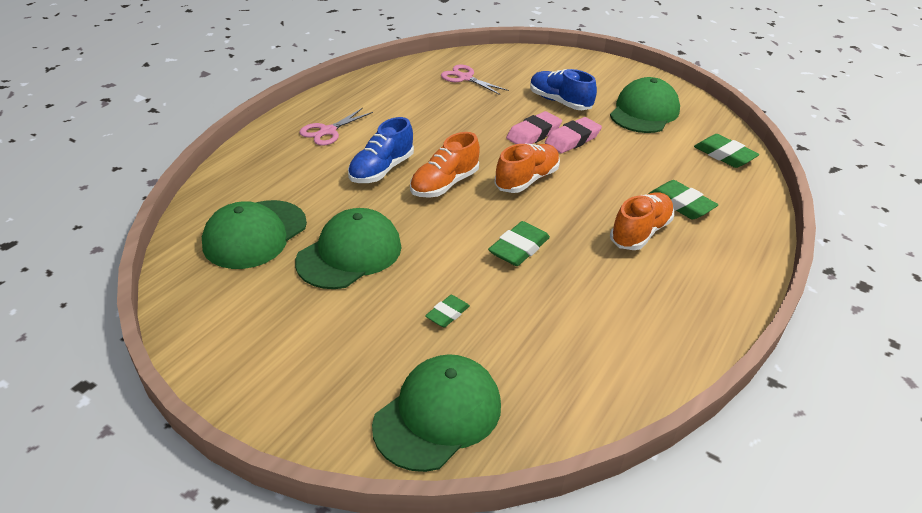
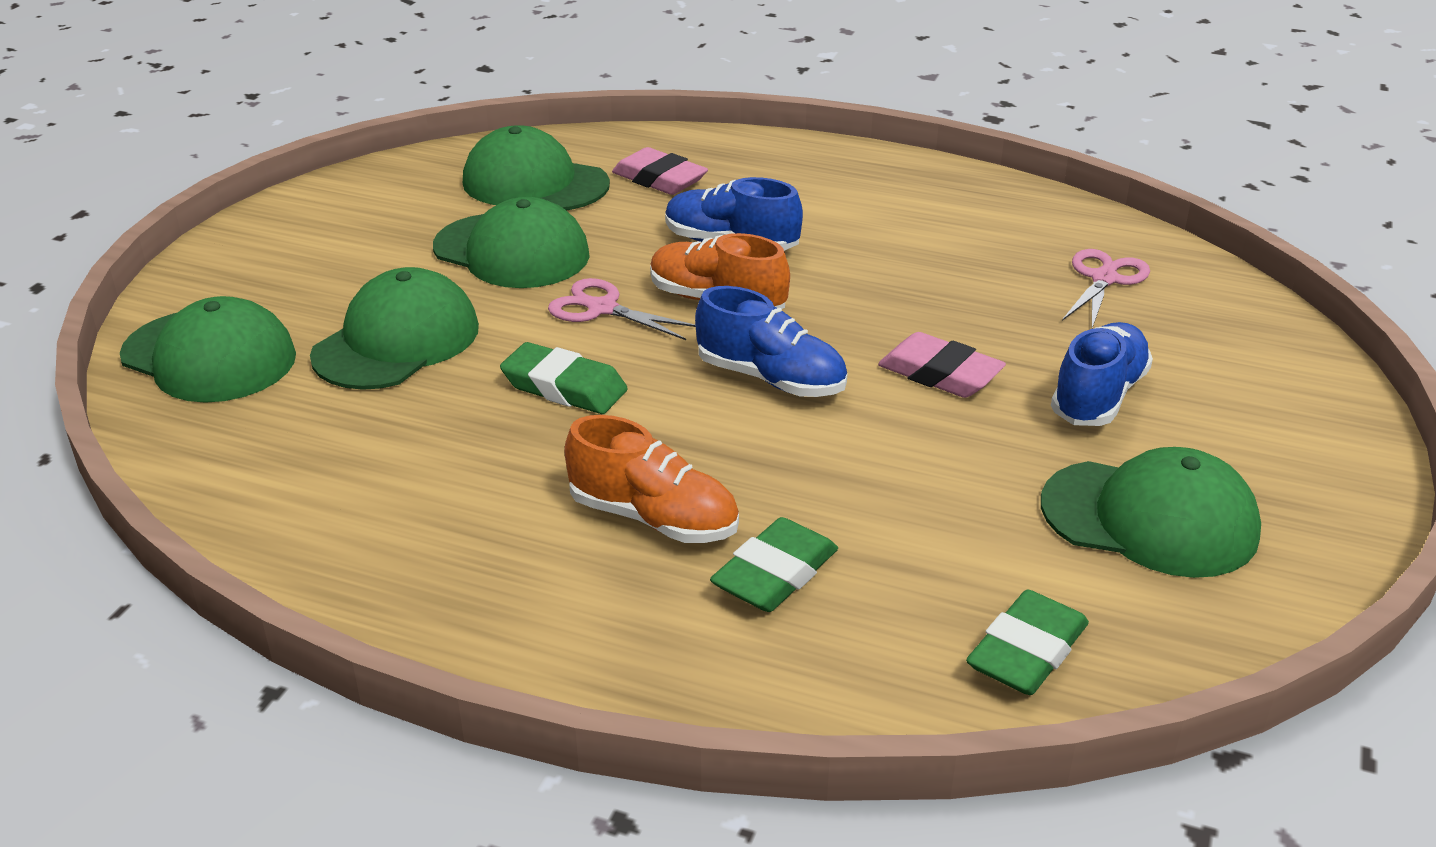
camera: 80 degrees right, 5 degrees down
pink scissors [299,108,373,146] -> pink scissors moved to [548,278,696,340]
green eraser [425,295,470,327] -> green cap [310,267,479,390]
orange shoe [494,144,560,193] -> blue shoe [695,286,847,397]
pink eraser [545,117,602,153] -> pink eraser moved to [612,147,708,195]

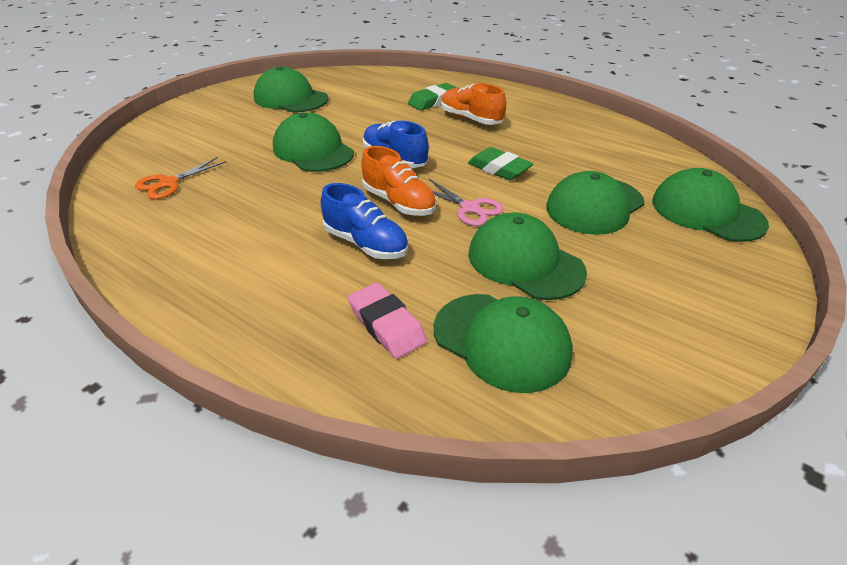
camera: 165 degrees left, 5 degrees up
pink eraser [878,332,1006,398] -> green cap [273,112,354,172]
green eraser [966,590,1089,695] -> none
blue shoe [1051,322,1153,426] -> none
pink scissors [1062,249,1150,328] -> orange scissors [135,157,226,199]

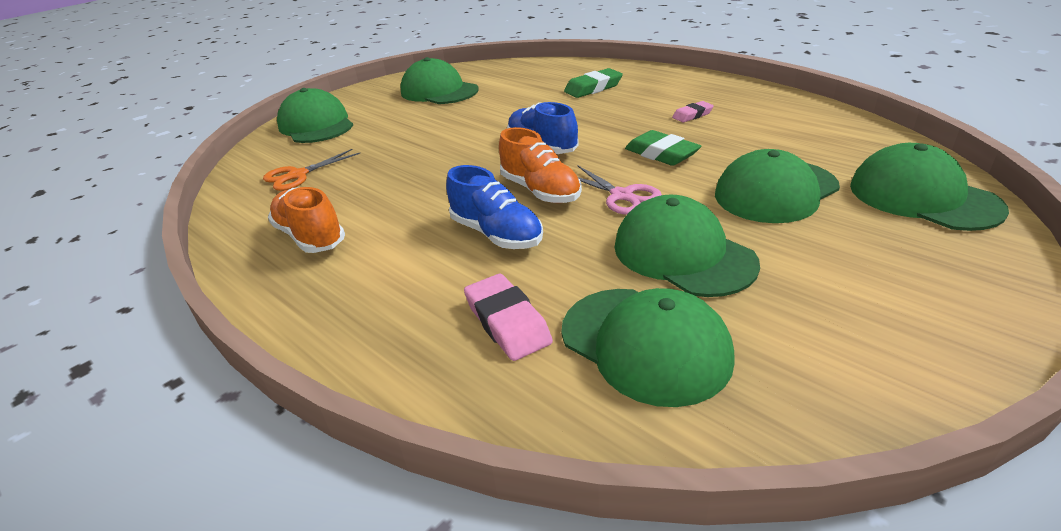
camera: 10 degrees right, 5 degrees down
green cap [273,112,354,172] -> green cap moved to [277,88,353,143]
orange shoe [441,83,506,125] -> orange shoe moved to [268,187,345,253]
none -> pink eraser [672,101,714,122]

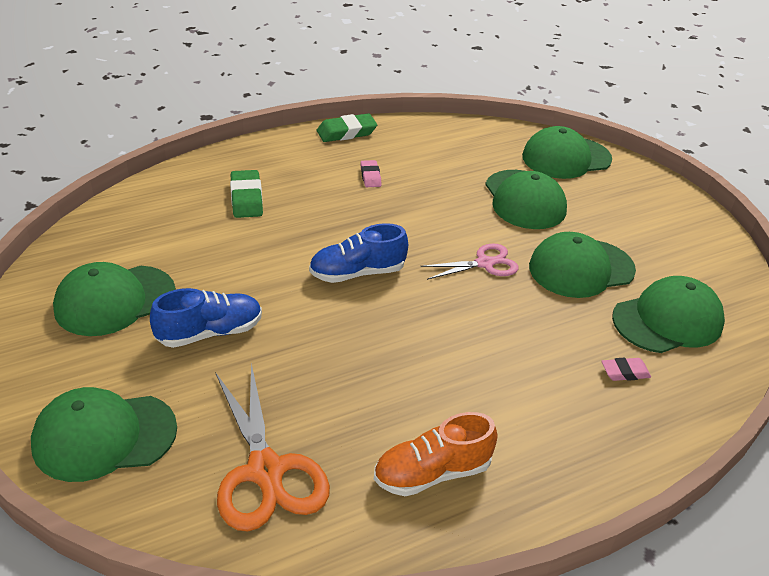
camera: 75 degrees left, 5 degrees up
orange scissors [263,149,360,191] -> orange scissors [215,363,330,531], size x1.66
blue shoe [446,165,543,249] -> blue shoe moved to [150,288,262,348]
pink eraser [464,274,553,361] -> pink eraser [601,358,651,381], size x0.61
orange shoe [499,127,582,203] -> none
green eraser [625,130,701,166] -> green eraser moved to [317,113,377,142]

